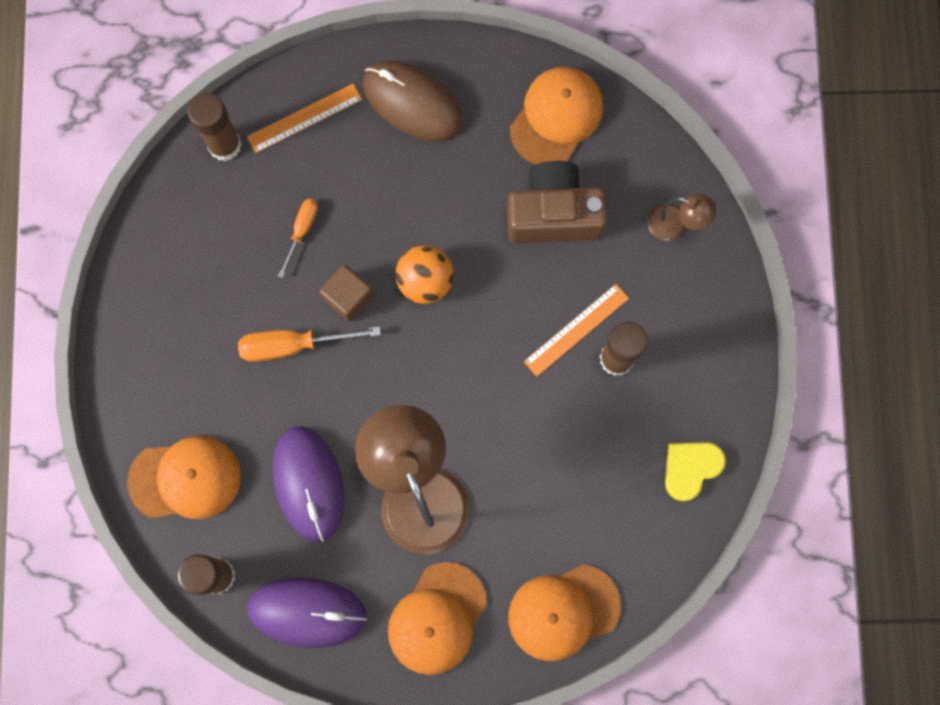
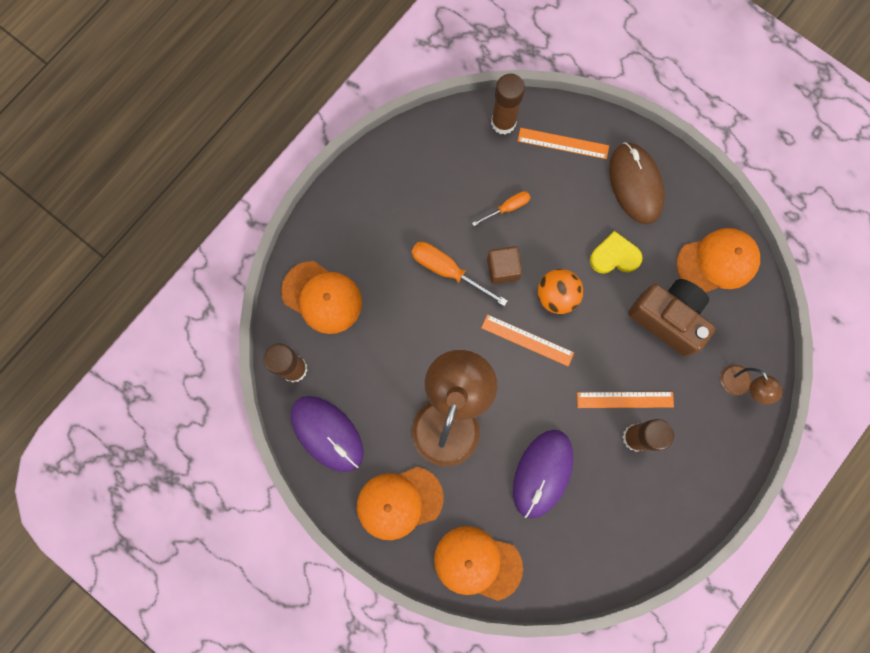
camera: 40 degrees right, 0 degrees up
purple mouse [273,426,345,542] -> purple mouse moved to [513,430,573,518]
yellow heart [665,442,726,501] -> yellow heart moved to [590,231,642,274]
none -> orange ruler [481,314,574,367]

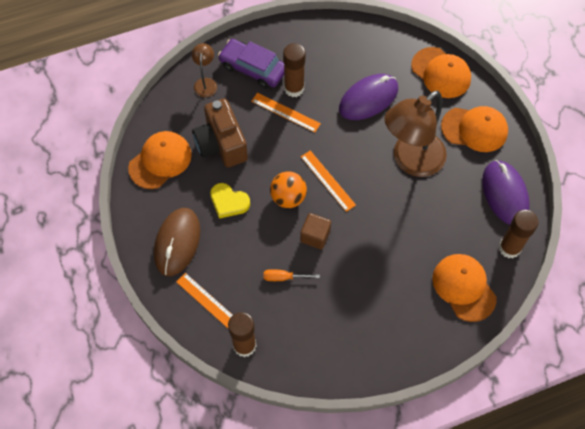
camera: 150 degrees left, 15 degrees down
orange screwdriver [411,242,508,306] -> none
orange cap [676,228,760,293] -> orange cap turned 120 degrees clockwise [128,131,192,189]
none -> purple car [218,39,284,89]

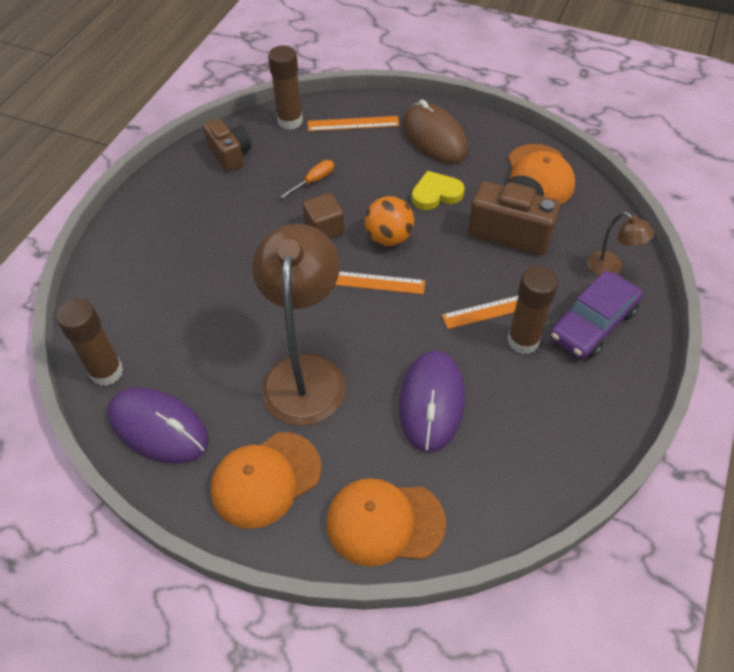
camera: 135 degrees right, 10 degrees down
purple car [218,39,284,89] -> purple car turned 150 degrees clockwise [550,271,643,359]
orange cap [432,254,497,322] -> none
none -> brown camera [203,119,252,172]

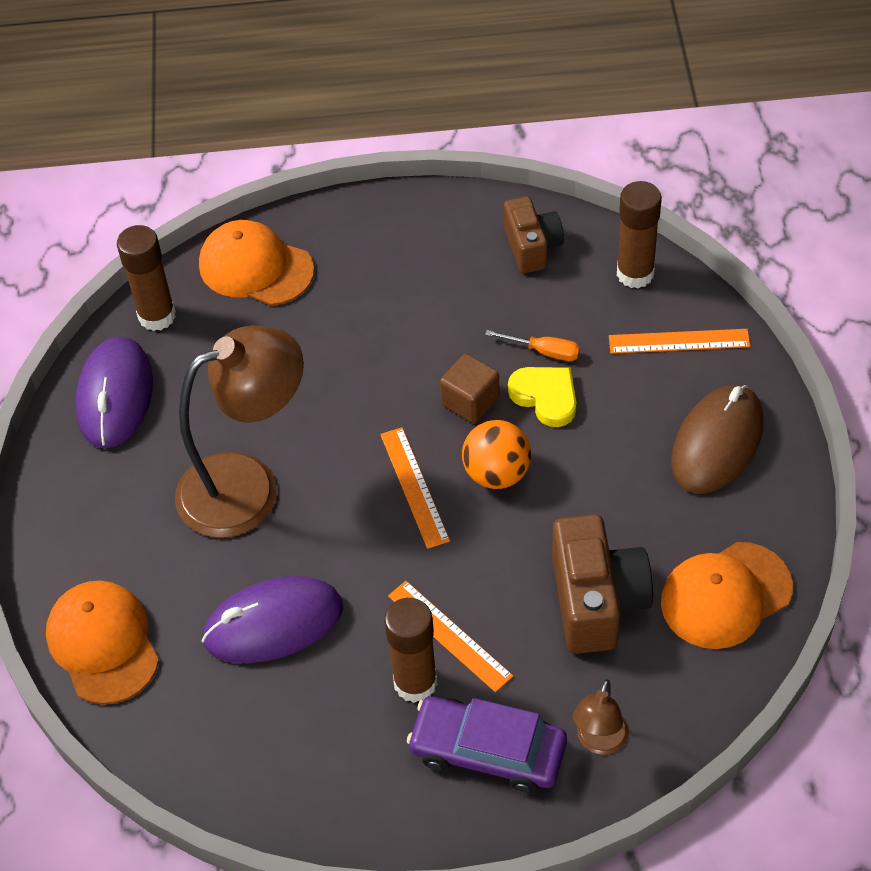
camera: 65 degrees right, 0 degrees up
brown camera [203,119,252,172] -> brown camera turned 45 degrees counterclockwise [504,196,564,273]
orange cap [211,432,322,529] -> orange cap moved to [199,220,314,306]
orange ruler [308,116,400,131] -> orange ruler turned 60 degrees counterclockwise [609,329,750,354]
yellow heart [412,171,465,210] -> yellow heart moved to [508,367,576,427]

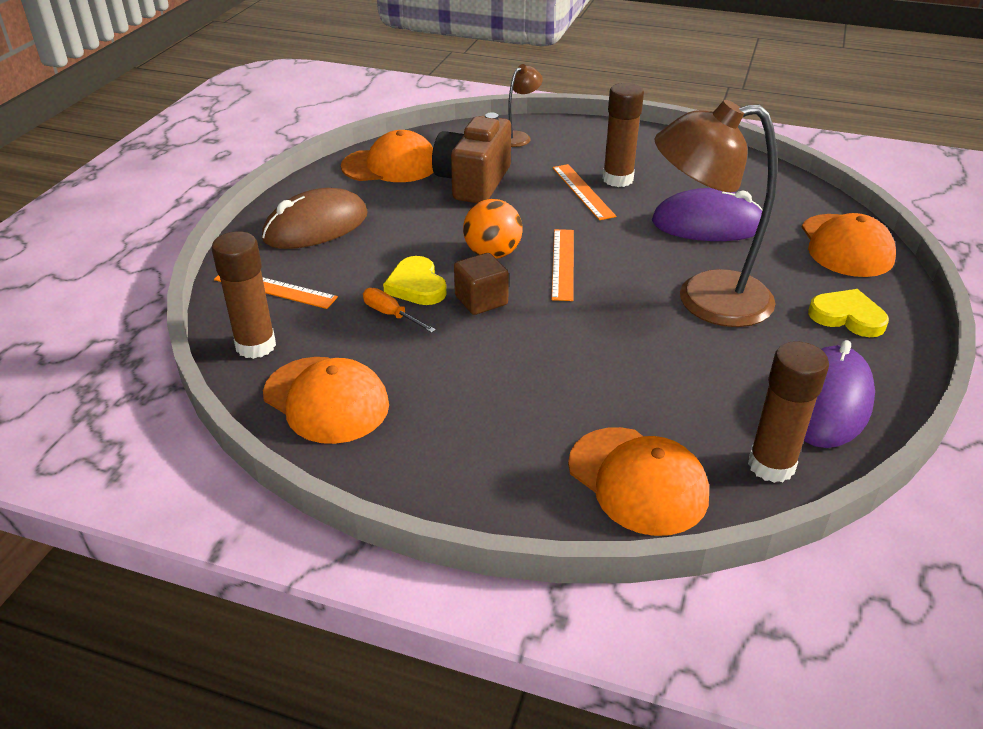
camera: 160 degrees left, 15 degrees down
purple car [407,696,567,793] -> none
brown camera [504,196,564,273] -> orange cap [263,357,389,444]
none -> yellow heart [808,289,889,337]

